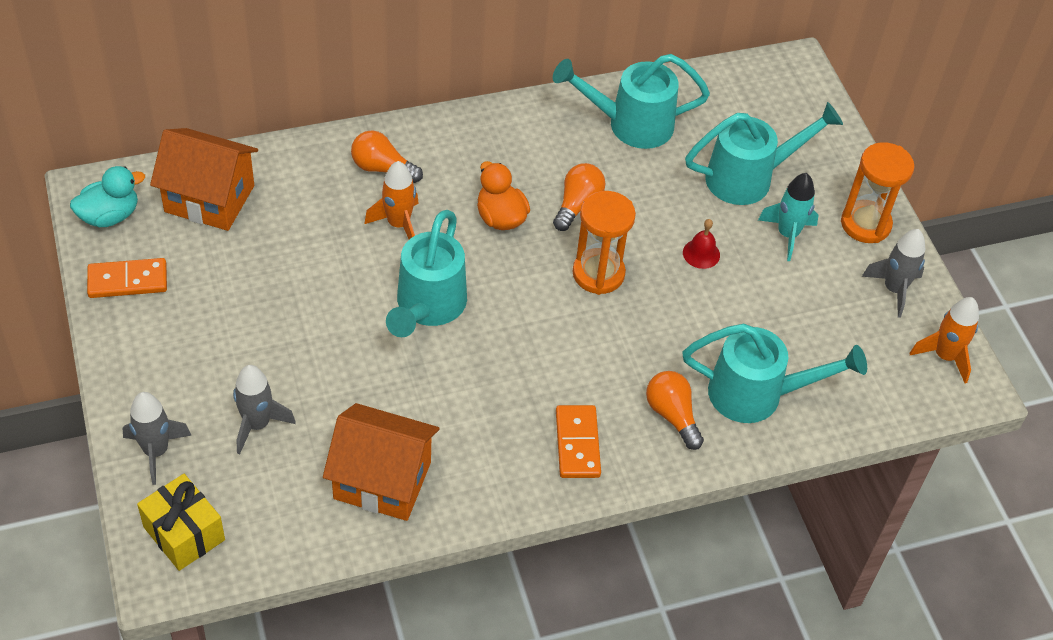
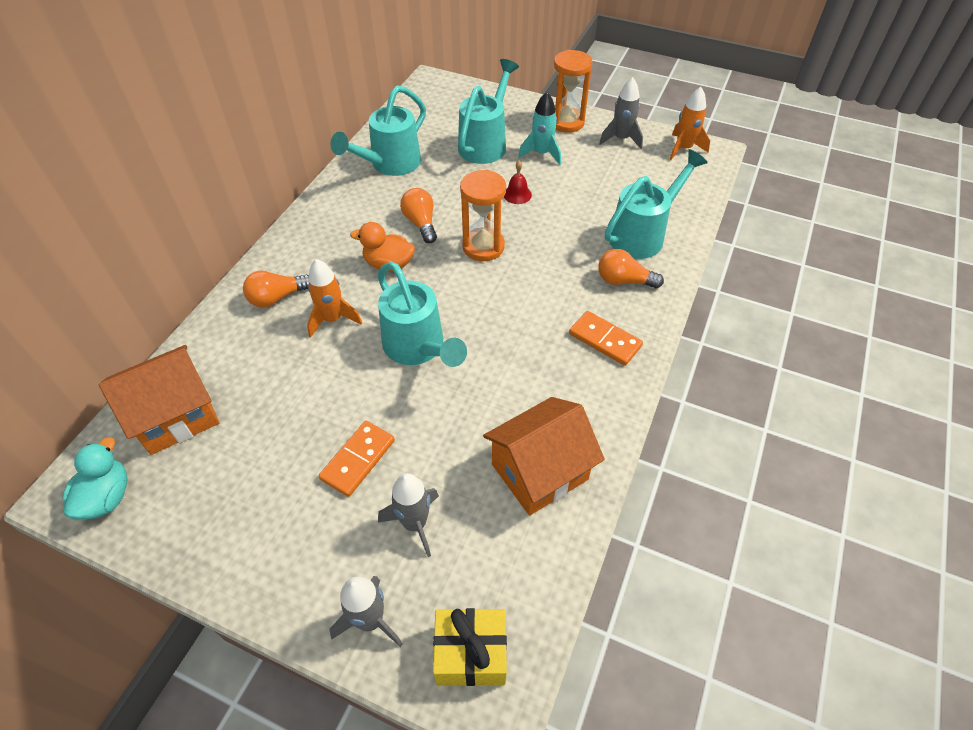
camera: 45 degrees left, 0 degrees up
orange domino [87,258,167,298] -> orange domino moved to [319,421,395,497]

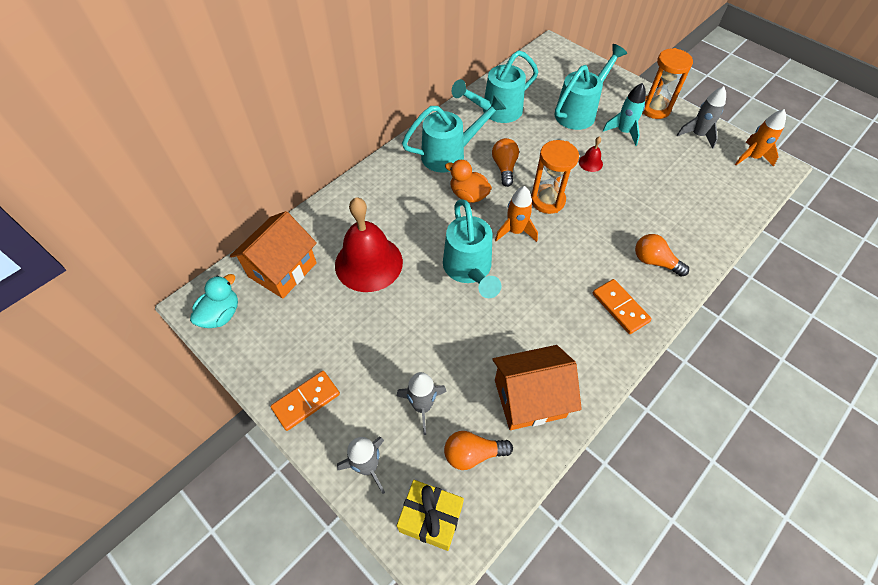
camera: 20 degrees right, 5 degrees up
orange house [99,345,219,455] -> orange house turned 45 degrees counterclockwise [230,211,317,299]
orange light bulb [243,270,309,308] -> orange light bulb moved to [444,431,513,470]
orange rocket [307,259,362,338] -> orange rocket moved to [495,186,538,242]
orange domino [319,421,395,497] -> orange domino moved to [271,371,340,431]
turquoise watering can [605,149,708,259] -> turquoise watering can moved to [402,95,506,172]
none -> red bell [335,197,403,292]

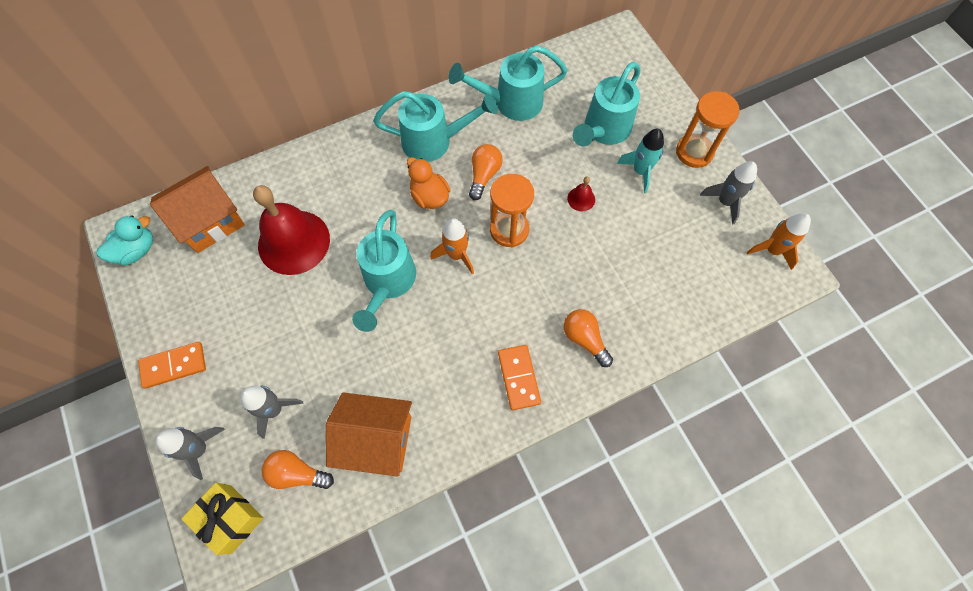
camera: 20 degrees right, 10 degrees up
turquoise watering can [555,44,627,130] -> turquoise watering can turned 150 degrees clockwise [573,62,640,147]

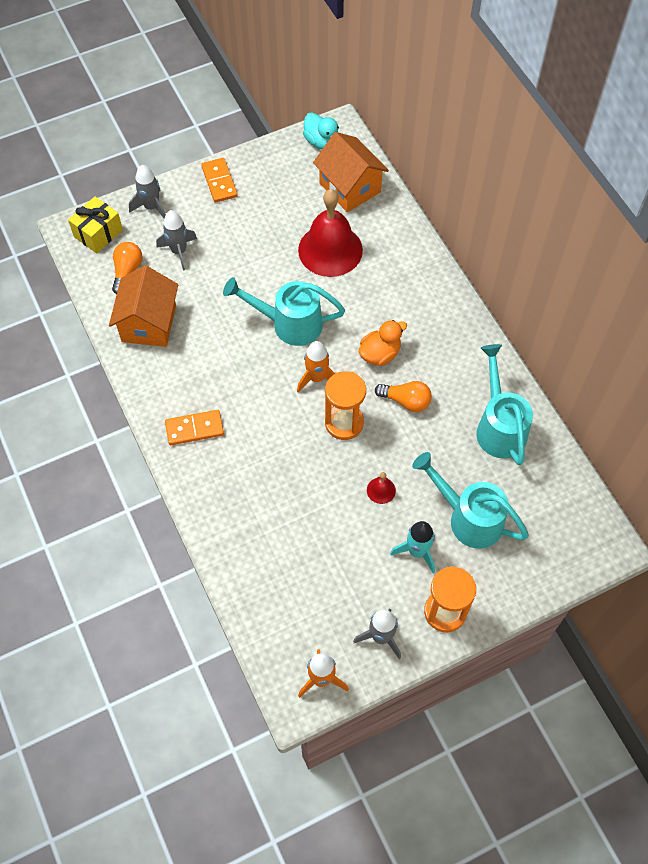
camera: 90 degrees right, 5 degrees down
turquoise watering can [373,91,498,162] -> none
orange light bulb [564,309,613,367] -> none

